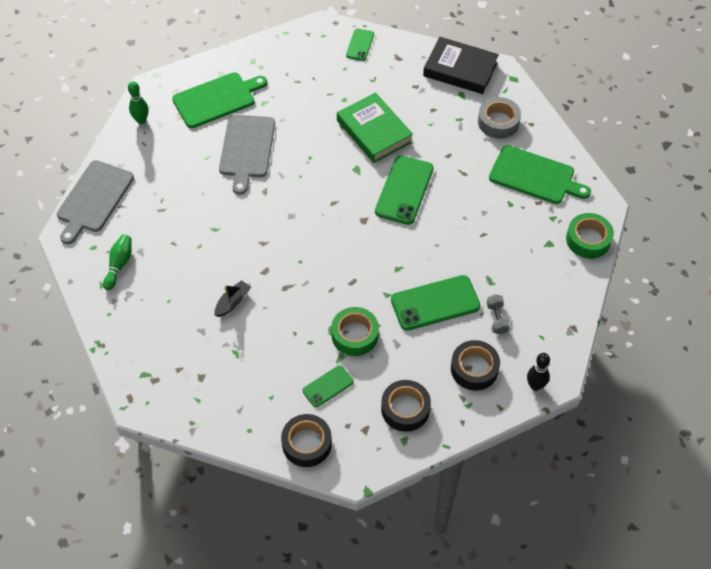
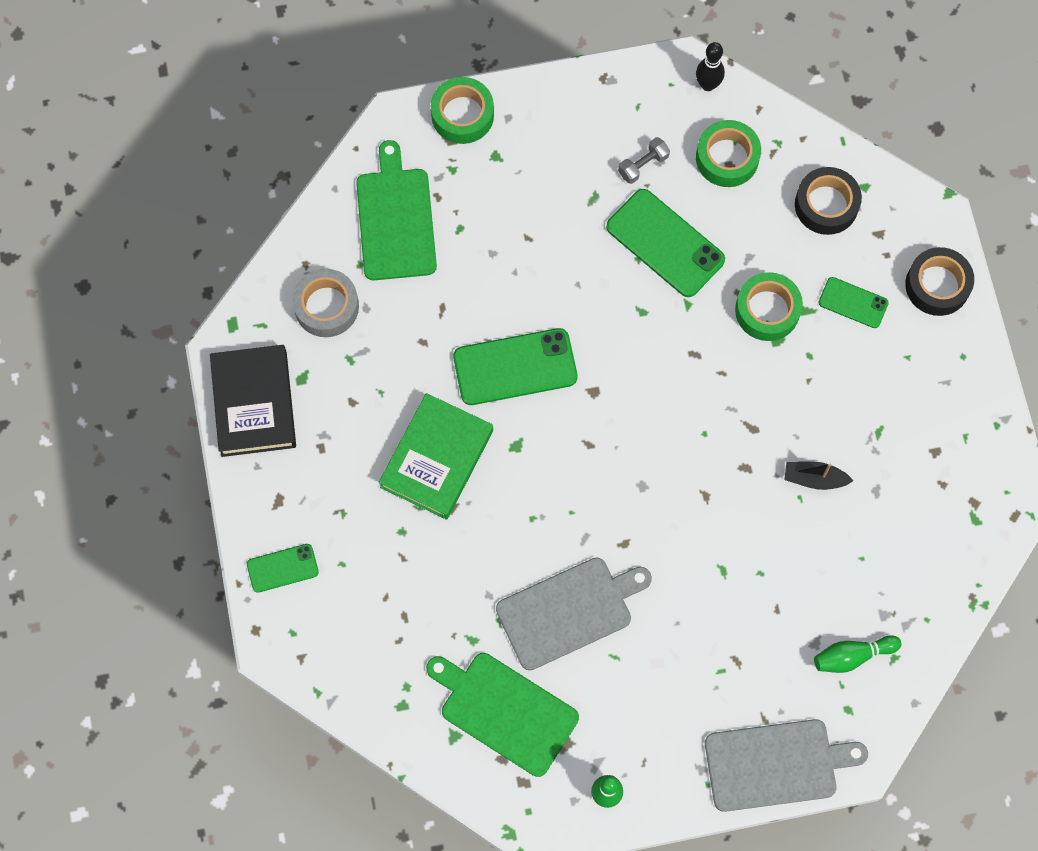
camera: 120 degrees left, 15 degrees up
black tape [451,340,500,390] -> green tape [696,120,761,187]

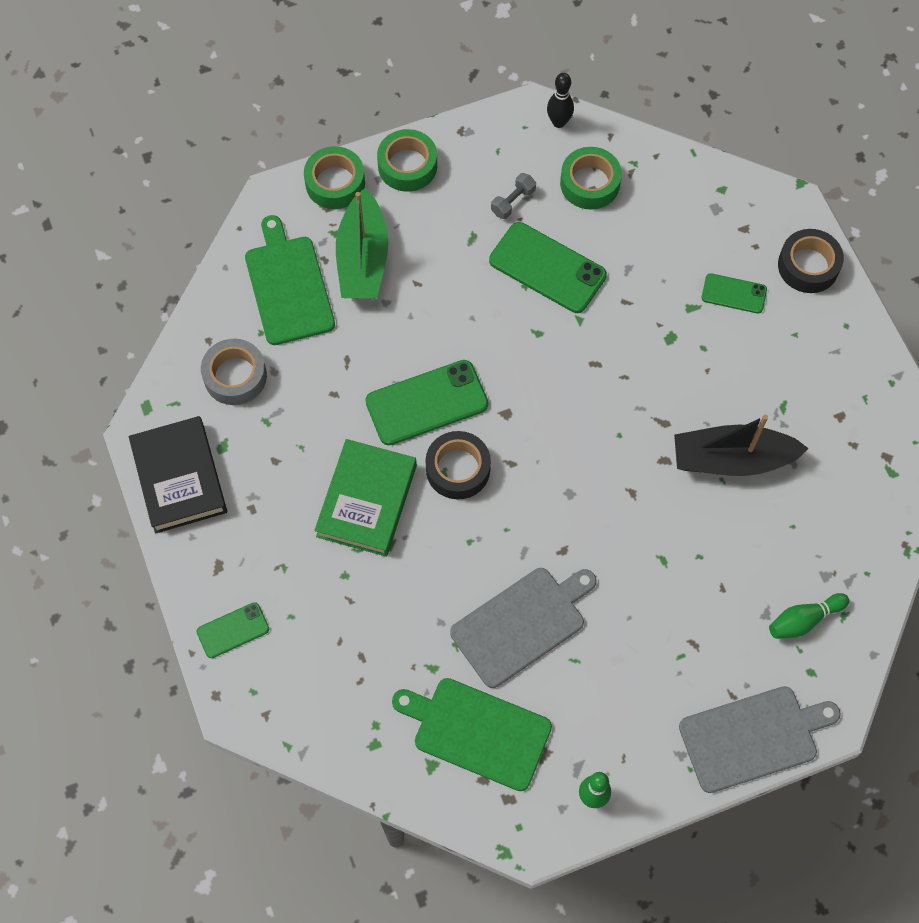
camera: 10 degrees left, 5 degrees down
green tape [735,272,803,341] -> green tape moved to [377,129,437,192]
black boat [784,461,853,490] -> black boat [674,415,809,476], size x1.99
black tape [795,167,862,235] -> black tape moved to [425,431,491,499]
none -> green boat [336,188,388,299]

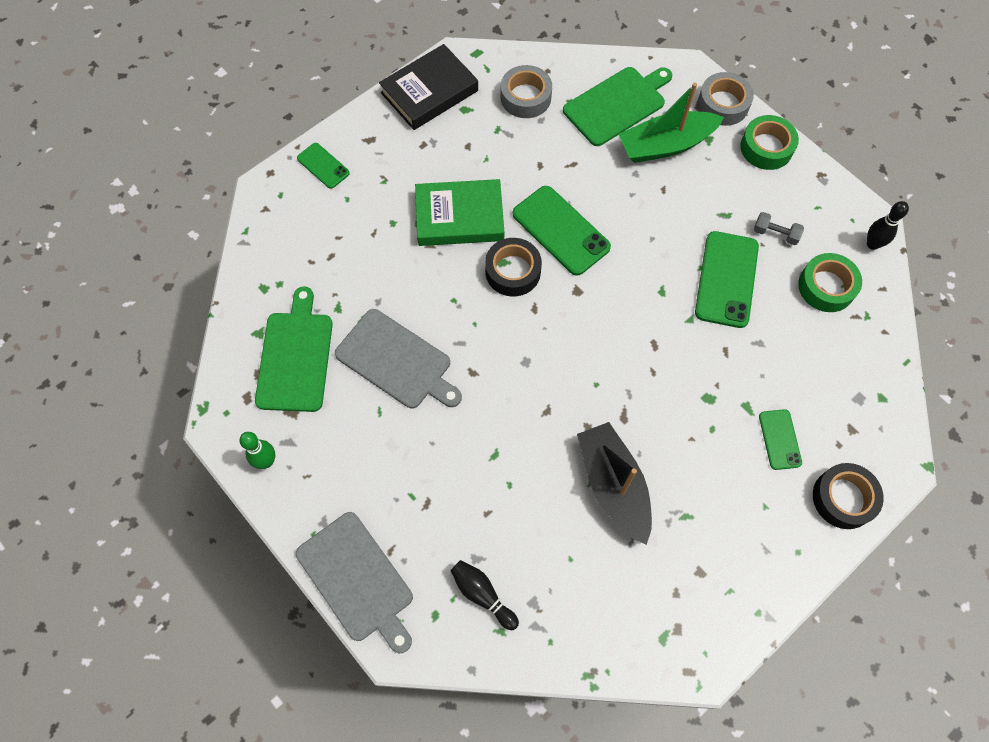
camera: 70 degrees right, 0 degrees up
green tape [304,146,365,209] -> grey tape [698,72,754,126]
green bowling pin [769,593,849,639] -> black bowling pin [450,560,519,630]

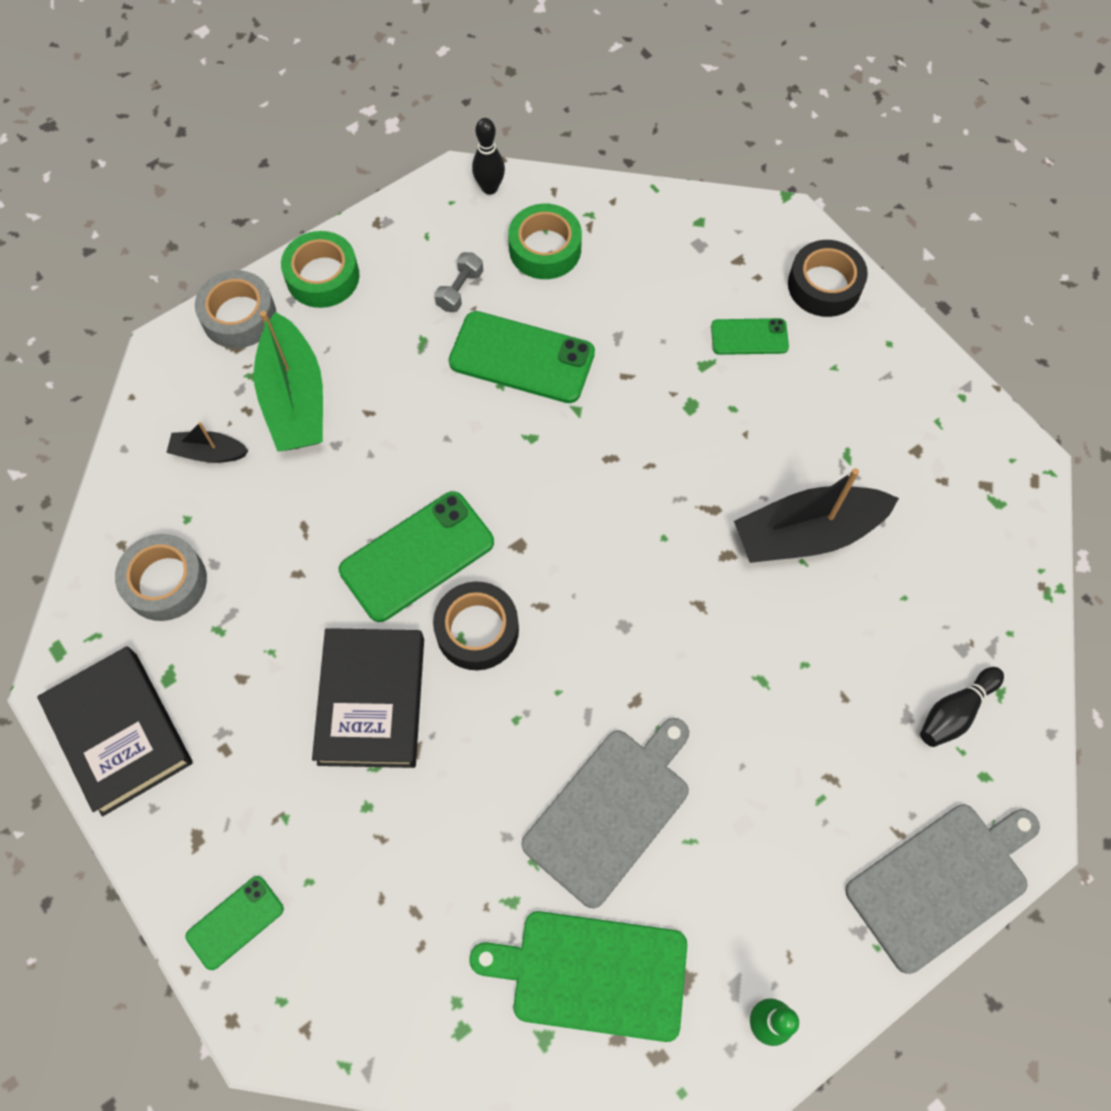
camera: 85 degrees left, 0 degrees up
green book [415,179,504,246] -> black book [312,628,424,768]
green cutting board [563,67,672,146] -> black boat [166,422,249,463]

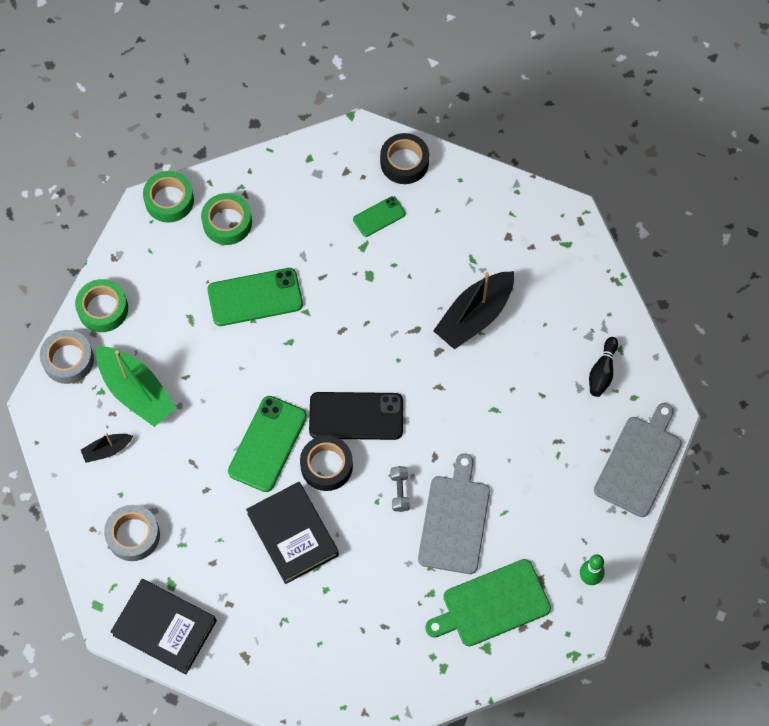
camera: 30 degrees left, 0 degrees up
green phone [186,876,284,970] -> none
grey dumbbell [434,252,483,312] -> grey dumbbell moved to [390,466,410,512]
black bowling pin [472,118,505,195] -> green tape [143,171,194,223]
none -> black phone [309,392,403,440]

